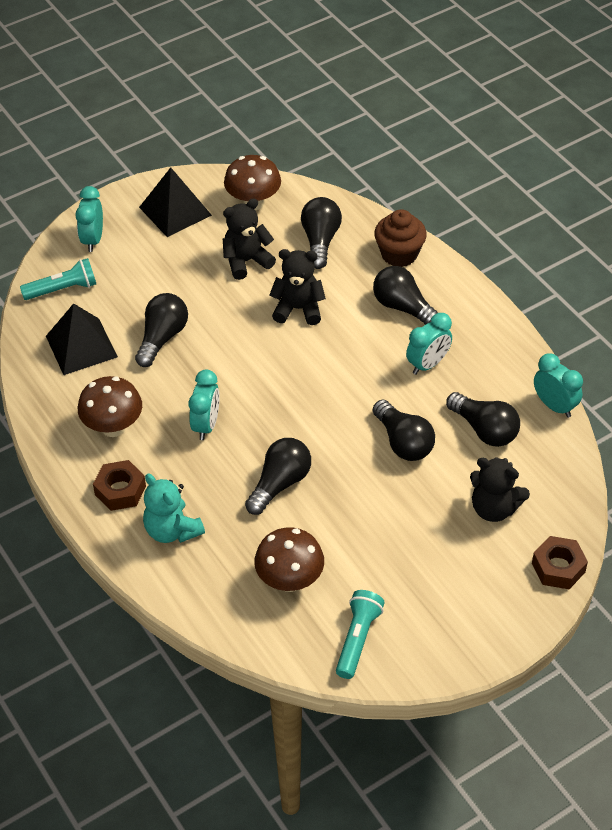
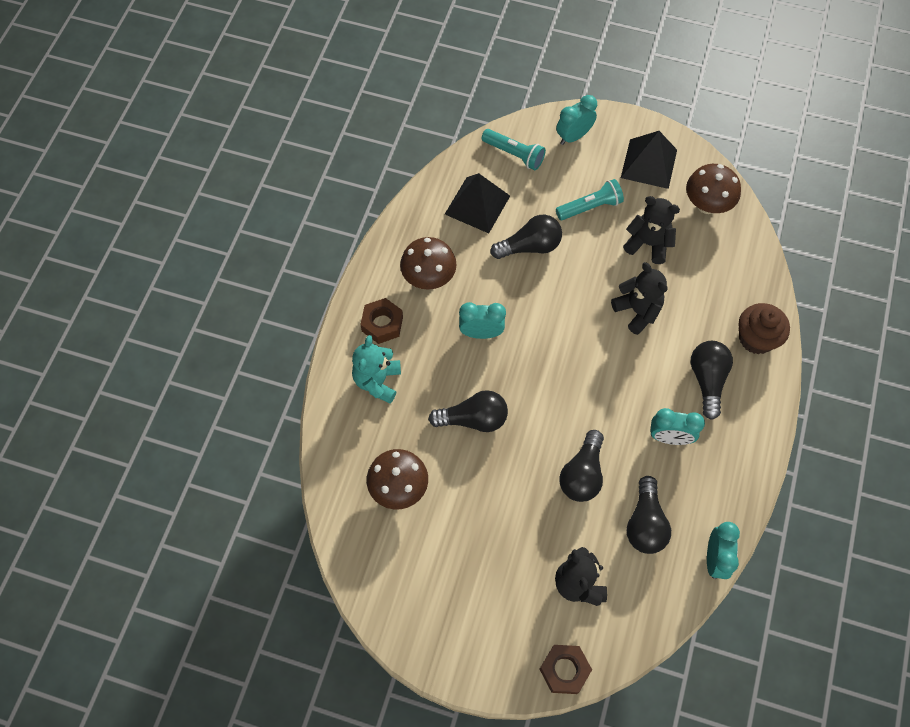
camera: 50 degrees right, 15 degrees up
turquoise clock [188,370,220,440] -> turquoise clock turned 150 degrees counterclockwise [459,302,506,339]
black light bulb [301,197,342,269] -> none
turquoise flashlight [336,590,385,679] -> turquoise flashlight moved to [556,179,624,220]

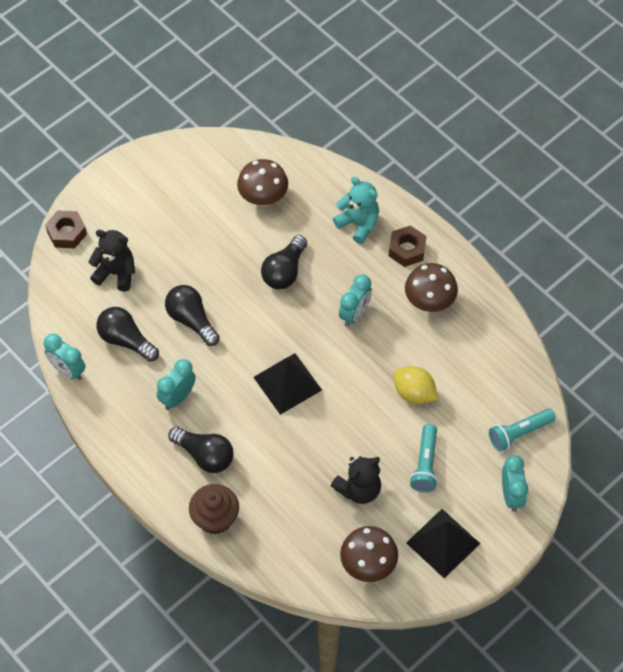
camera: 120 degrees right, 5 degrees down
black pyramid [445,173,510,233] -> black pyramid moved to [253,354,322,415]
black light bulb [490,215,562,259] -> yellow lemon [393,366,438,404]
black teddy bear [611,262,668,335] -> none

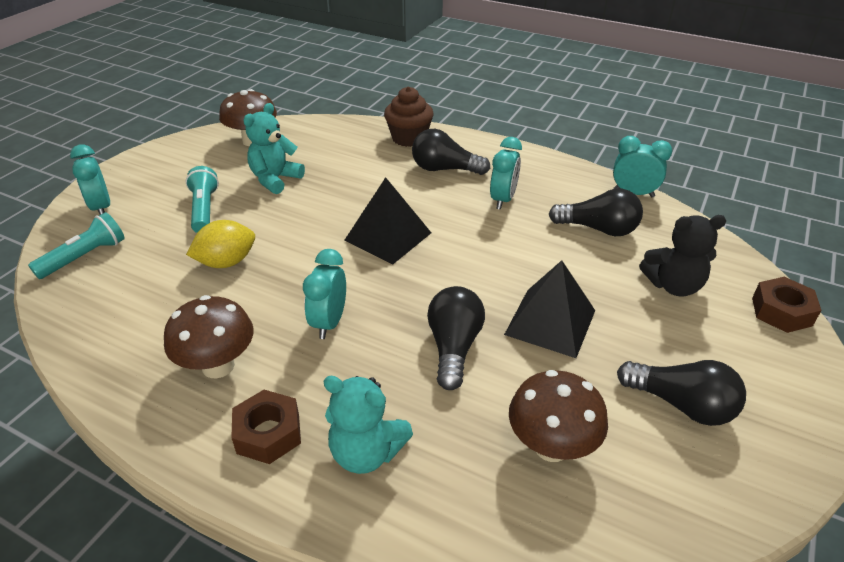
camera: 160 degrees right, 20 degrees down
black light bulb [165,285,220,346] -> black light bulb moved to [617,360,746,426]
black teddy bear [331,456,381,504] -> turquoise teddy bear [243,103,305,194]
yellow lemon [393,366,438,404] -> yellow lemon turned 45 degrees counterclockwise [186,220,255,268]
black pyramid [406,509,480,579] -> black pyramid moved to [504,260,595,358]

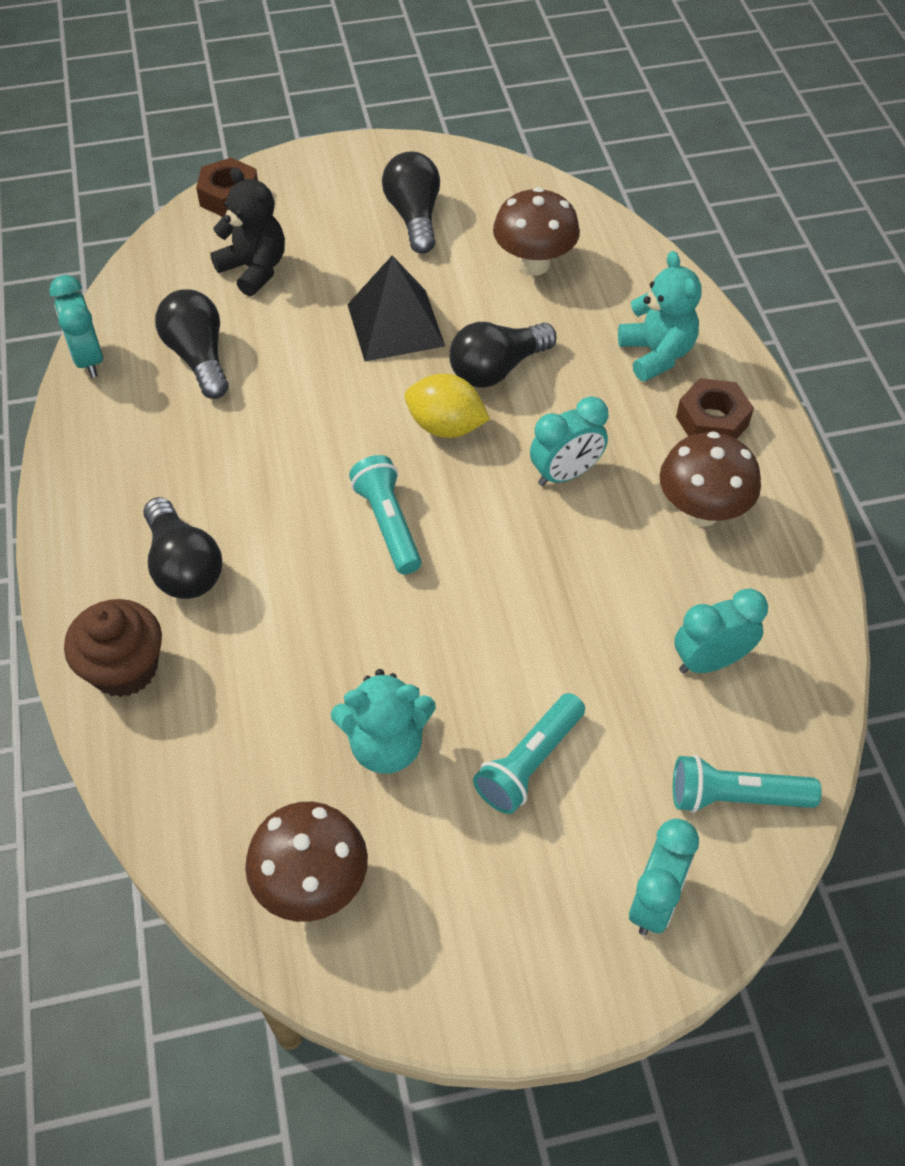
camera: 130 degrees left, 15 degrees up
yellow lemon [186,220,255,268] -> yellow lemon moved to [405,374,490,438]
black pyramid [344,177,431,264] -> turquoise flashlight [349,455,421,574]
turquoise clock [490,137,522,210] -> turquoise clock moved to [674,588,768,673]

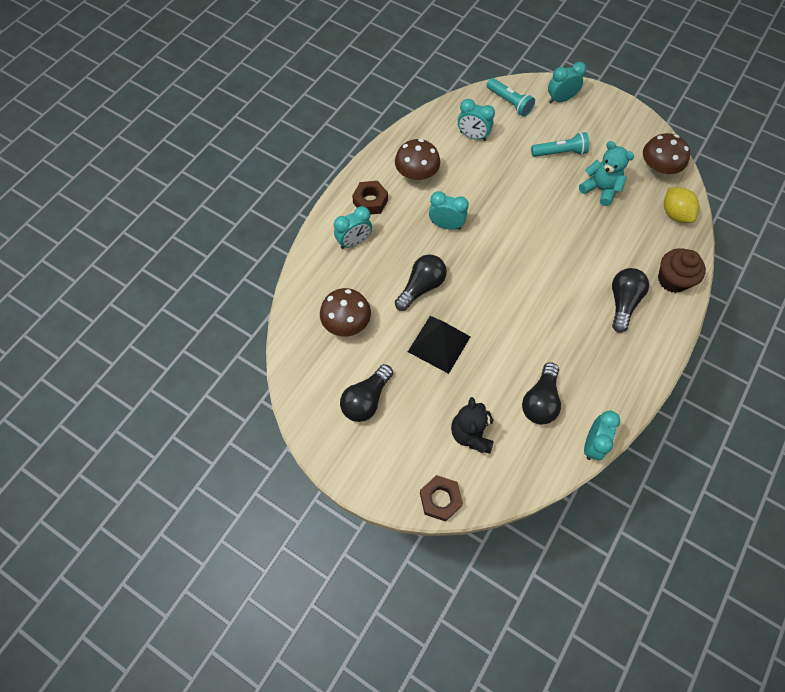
camera: 135 degrees left, 10 degrees up
turquoise flashlight [349,455,421,574] -> none
yellow lemon [405,374,490,438] -> yellow lemon moved to [664,187,700,223]
black light bulb [449,322,557,388] -> black light bulb turned 60 degrees counterclockwise [395,254,447,311]
turquoise teddy bear [618,251,702,382] -> turquoise clock [334,206,372,249]

